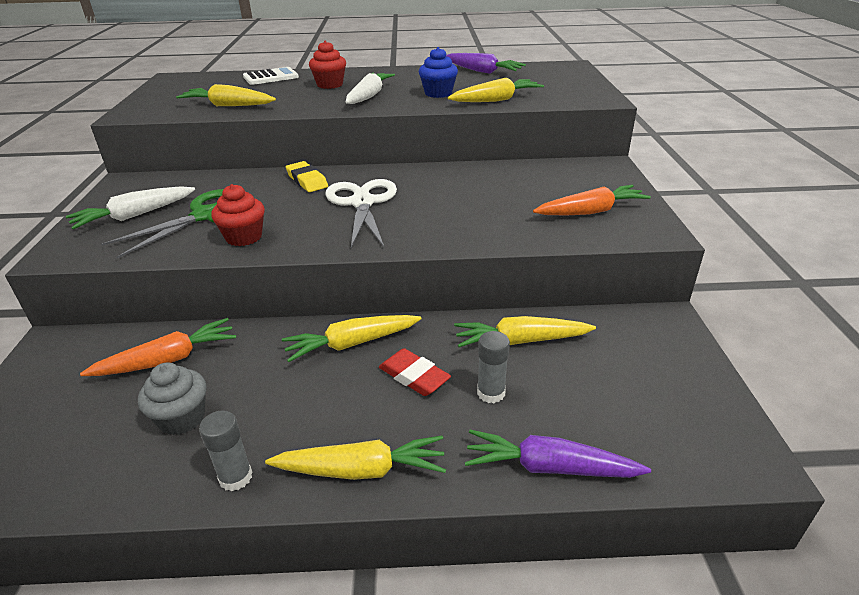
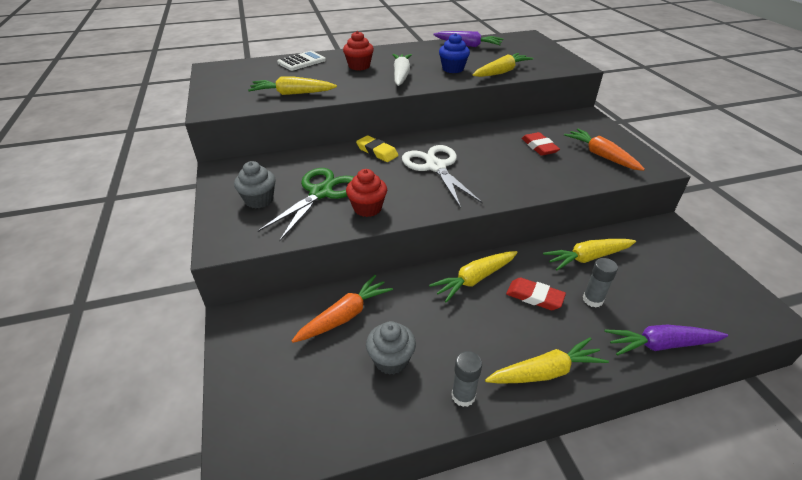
camera: 15 degrees left, 5 degrees up
white carrot [66,186,195,229] -> grey cupcake [234,161,276,209]
orange carrot [533,185,651,216] -> orange carrot turned 90 degrees counterclockwise [564,129,645,171]
none -> red eraser [521,132,560,156]

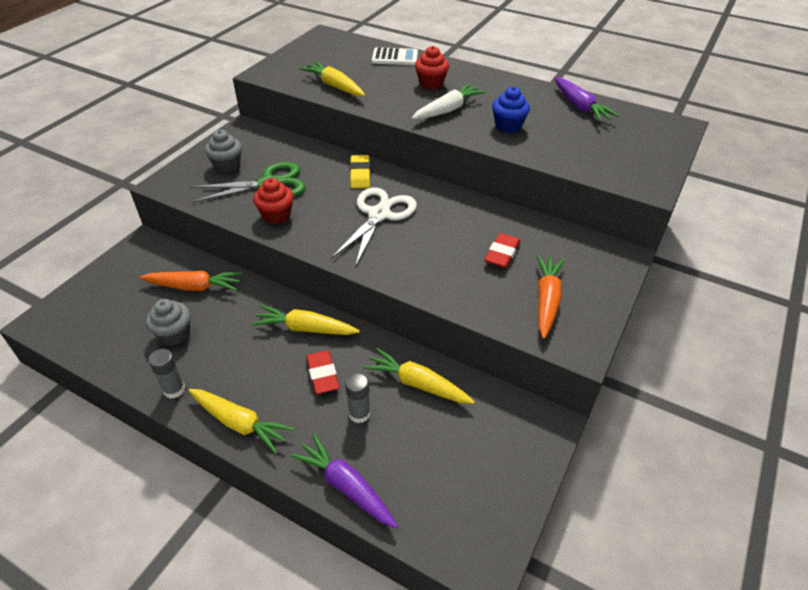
camera: 45 degrees right, 5 degrees up
yellow carrot [473,53,533,77] -> none

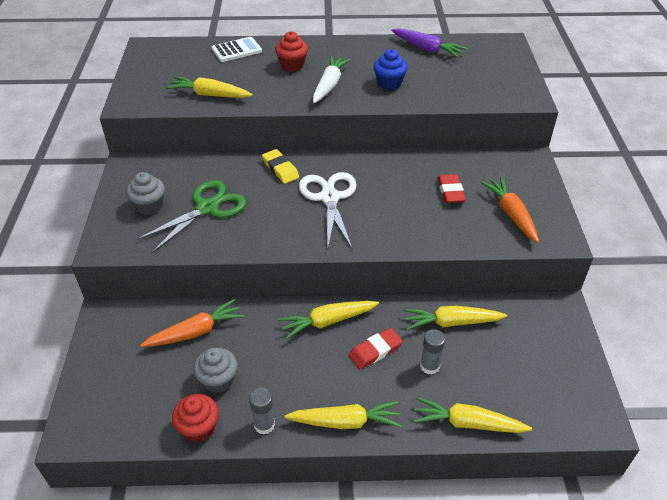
camera: 30 degrees left, 0 degrees up
red cupcake [253,178,294,224] -> red cupcake moved to [172,394,219,442]
purple carrot [290,434,398,528] -> yellow carrot [414,397,532,433]
red eraser [306,350,340,394] -> red eraser turned 75 degrees counterclockwise [349,328,403,369]

